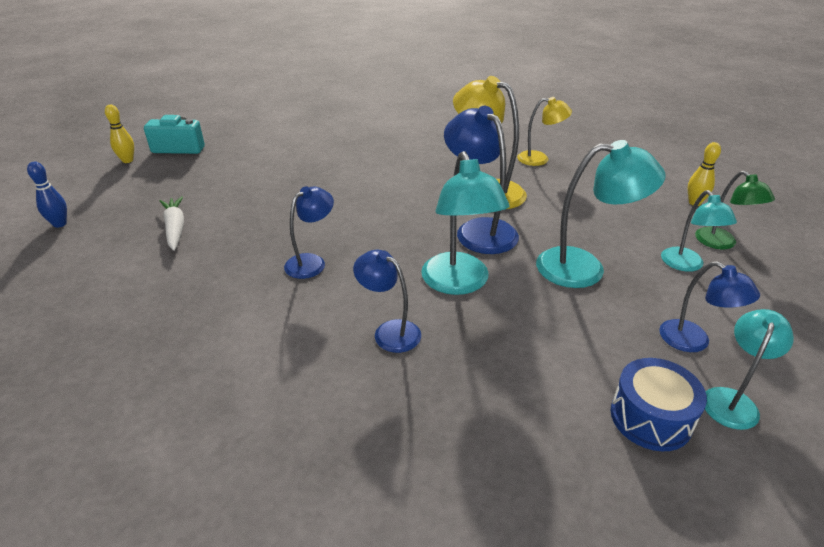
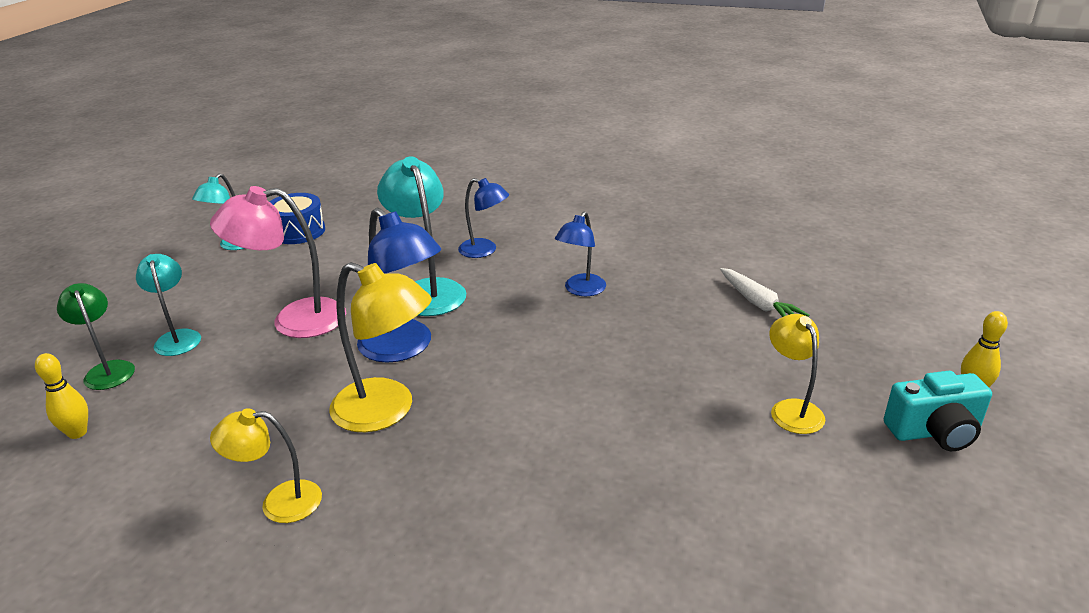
camera: 170 degrees right, 5 degrees down
blue bowling pin [27,162,67,228] -> none
turquoise lamp [536,140,666,288] -> pink lamp [210,186,346,338]
blue lamp [659,261,760,352] -> none
none -> yellow lamp [769,314,825,434]

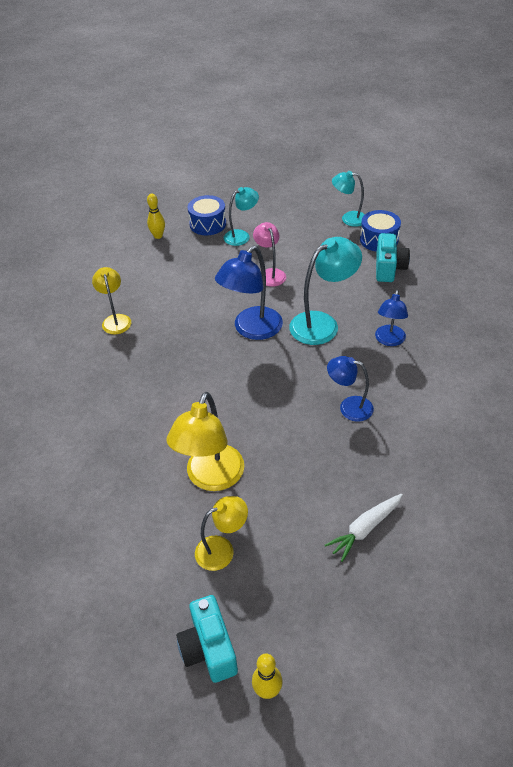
camera: 80 degrees right, 15 degrees up
green lamp [57,283,135,390] -> blue drum [188,195,226,235]
pink lamp [210,186,346,338] -> pink lamp [253,222,286,287], size x0.61
yellow lamp [329,262,432,432] -> yellow lamp moved to [166,392,244,491]
none -> turquoise camera [376,233,410,282]

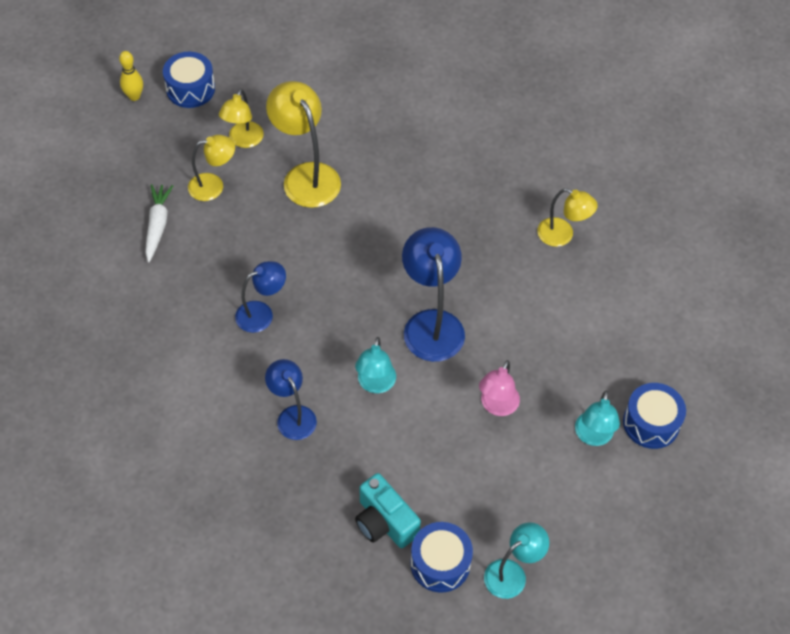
camera: 130 degrees right, 10 degrees up
yellow bowling pin [147,194,165,239] -> none
turquoise camera [176,595,238,683] -> blue drum [163,52,215,108]
pink lamp [253,222,286,287] -> pink lamp turned 90 degrees clockwise [479,360,520,416]
turquoise lamp [289,237,362,345] -> turquoise lamp [355,337,396,393], size x0.61
none -> yellow lamp [188,135,235,201]

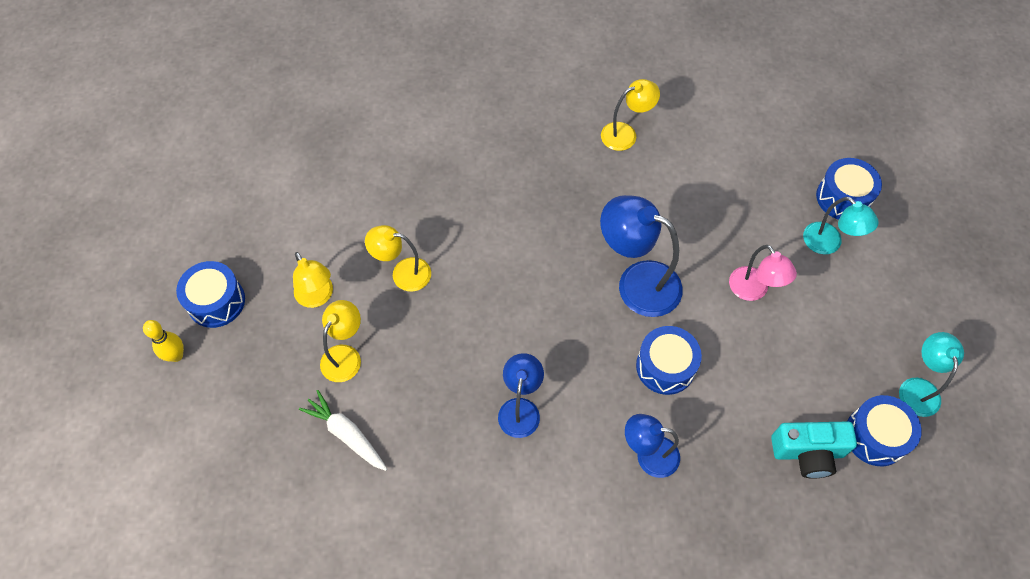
camera: 50 degrees left, 5 degrees up
yellow lamp [266,81,341,208] -> yellow lamp [365,225,431,291], size x0.61
turquoise lamp [355,337,396,393] -> blue drum [636,326,702,395]

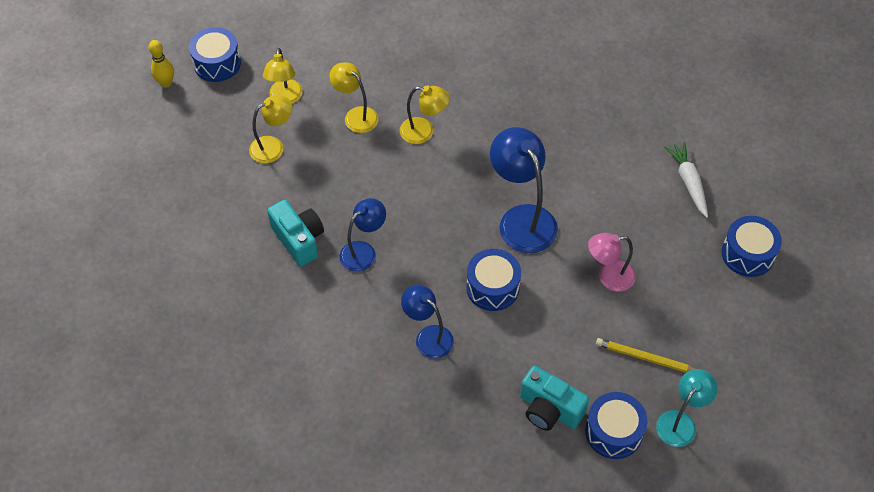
camera: 35 degrees right, 5 degrees down
white carrot [299,390,387,471] -> white carrot moved to [665,142,708,218]
yellow lamp [601,79,660,151] -> yellow lamp moved to [400,85,450,144]
pink lamp [729,245,797,301] -> pink lamp turned 75 degrees clockwise [588,233,636,292]
turquoise lamp [803,197,879,254] -> none
none -> turquoise camera [267,200,324,267]
none -> yellow pencil [596,338,695,373]

